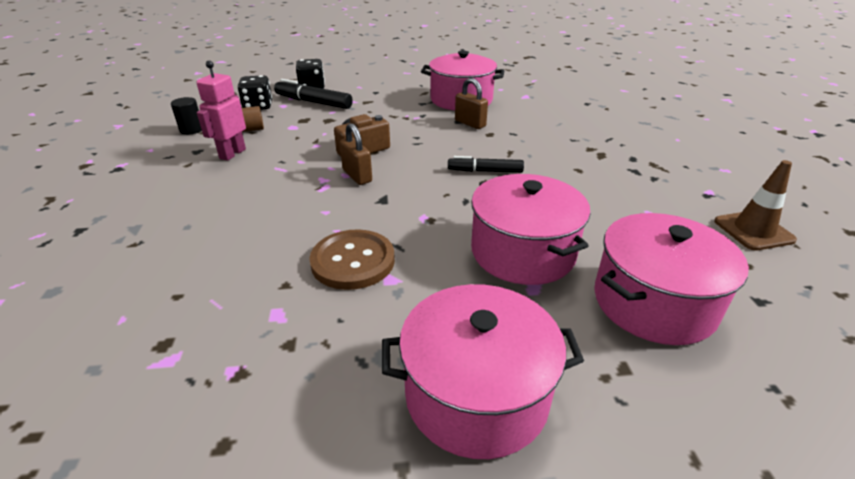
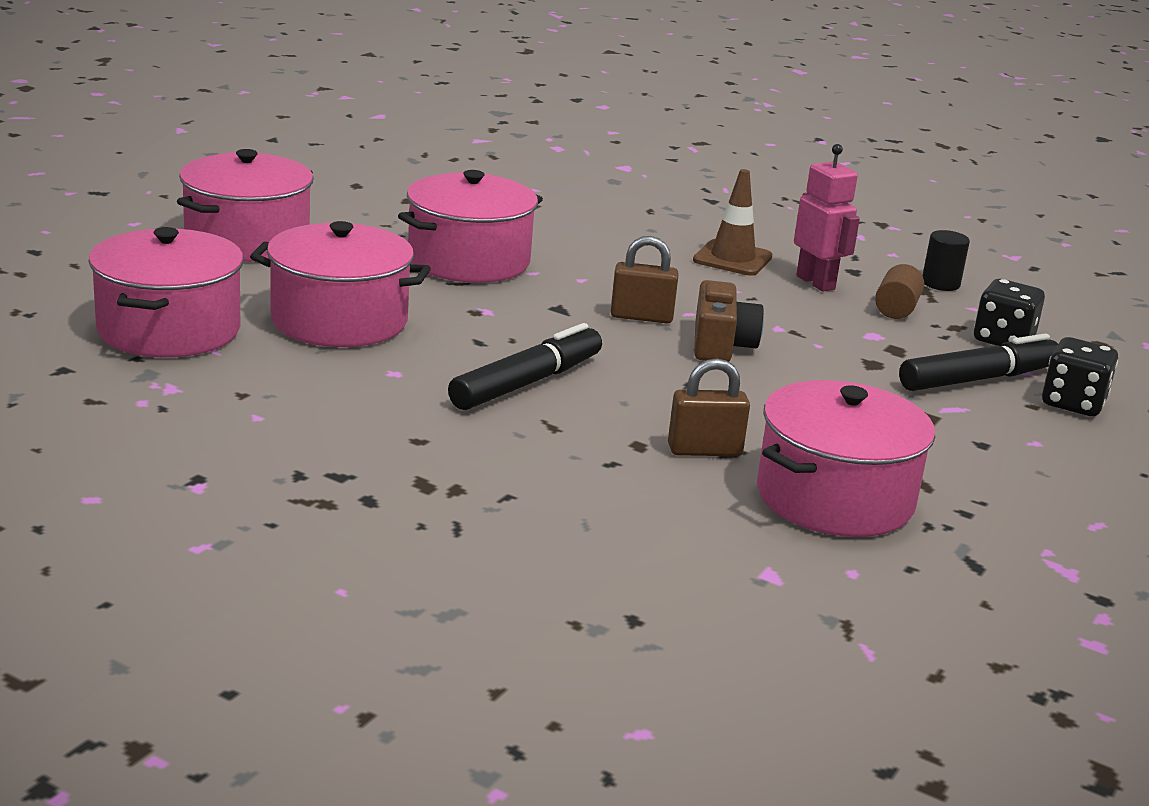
camera: 125 degrees right, 10 degrees down
brown button [309,229,395,290] -> pink pot [398,170,543,283]
black marker [448,156,524,173] -> black marker [448,323,602,410], size x1.51
brown traffic cone [714,160,797,251] -> brown traffic cone moved to [693,169,772,276]

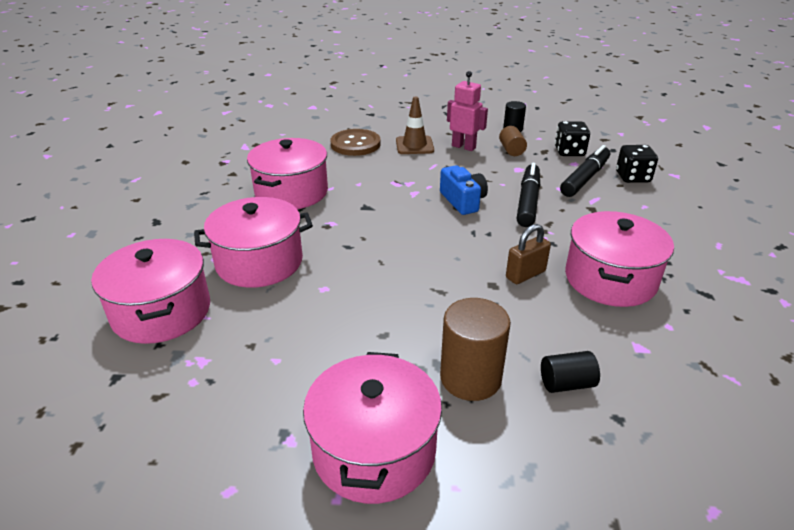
camera: 25 degrees left, 10 degrees up
pink pot [177,149,313,262] -> pink pot moved to [303,352,442,504]
black marker [448,323,602,410] -> black marker moved to [517,163,540,227]
brown padlock [611,236,679,323] -> none
brown camera [694,280,764,362] -> blue camera [440,165,488,215]
none -> brown button [331,129,381,156]
none -> brown cylinder [440,298,511,401]
none -> black cylinder [541,351,600,393]

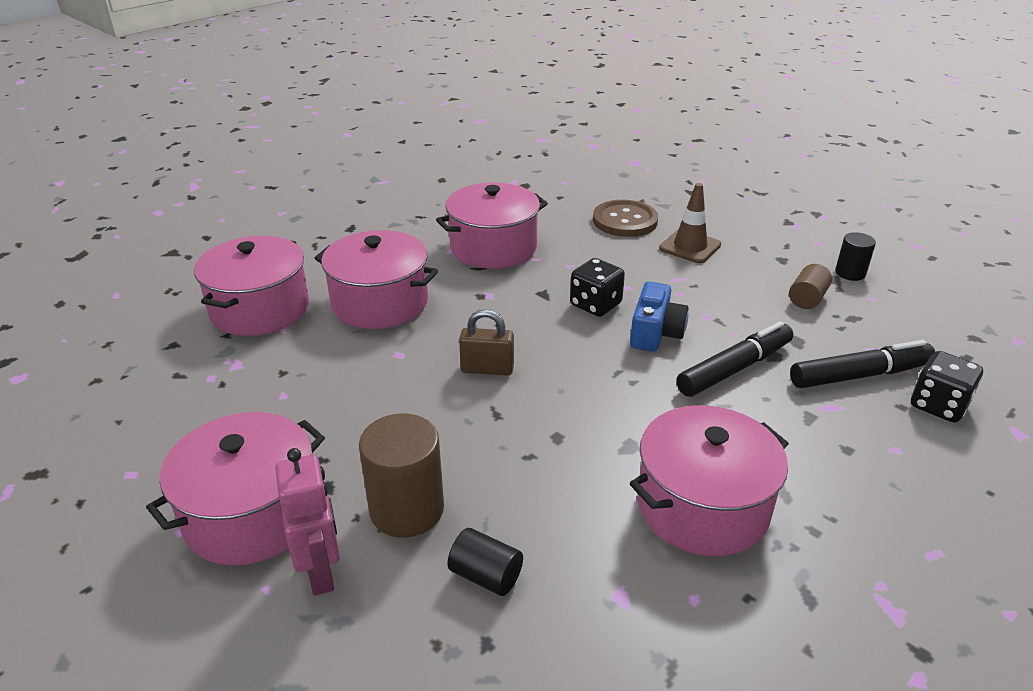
camera: 40 degrees right, 0 degrees up
pink robot [447,71,488,151] -> pink robot moved to [275,448,340,595]
brown padlock [506,224,551,284] -> brown padlock moved to [459,309,514,375]
black dice [555,121,590,156] -> black dice moved to [570,258,625,317]

